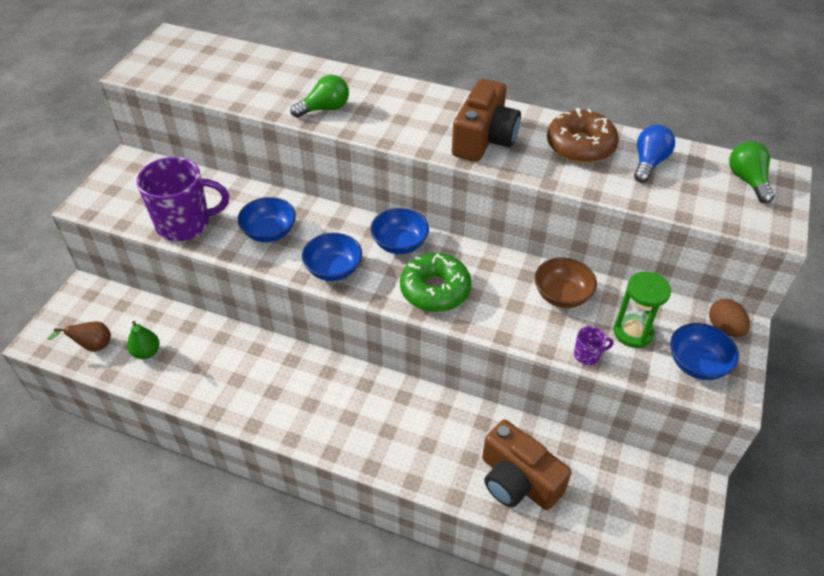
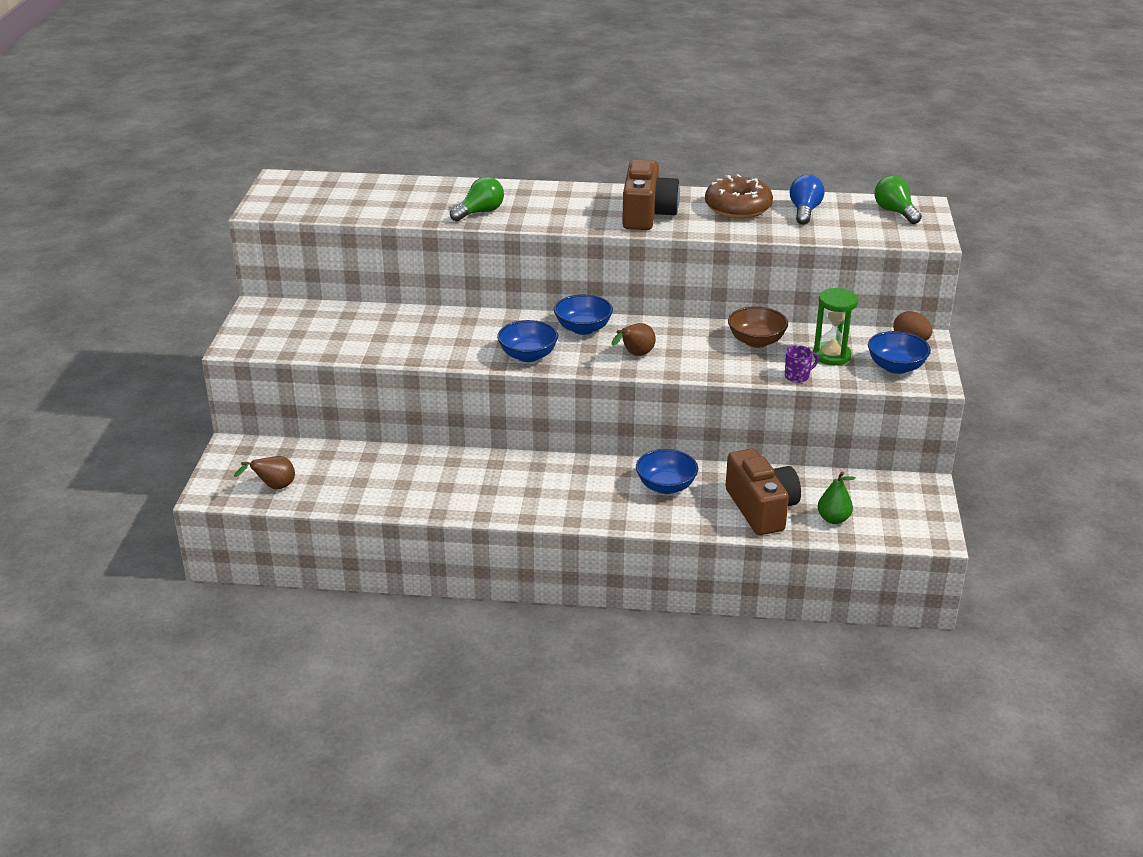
camera: 15 degrees left, 15 degrees down
green pear [127,321,160,359] -> green pear moved to [818,472,856,524]
purple mug [137,157,229,241] -> none
blue bowl [238,197,296,242] -> blue bowl moved to [636,449,698,494]
green donut [400,253,471,312] -> brown pear [611,323,656,356]
brown camera [482,419,571,510] -> brown camera turned 135 degrees counterclockwise [725,449,801,535]

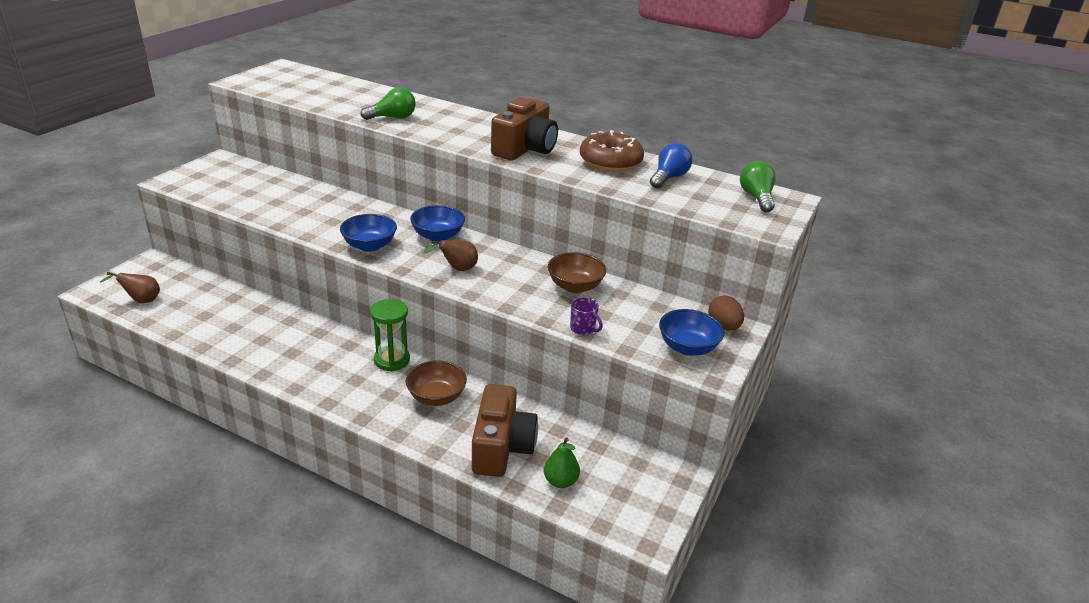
camera: 20 degrees right, 0 degrees up
blue bowl [636,449,698,494] -> brown bowl [406,360,467,406]
purple mug [785,345,819,383] -> purple mug turned 45 degrees clockwise [570,297,603,335]
green hourglass [813,288,858,365] -> green hourglass moved to [370,299,410,371]

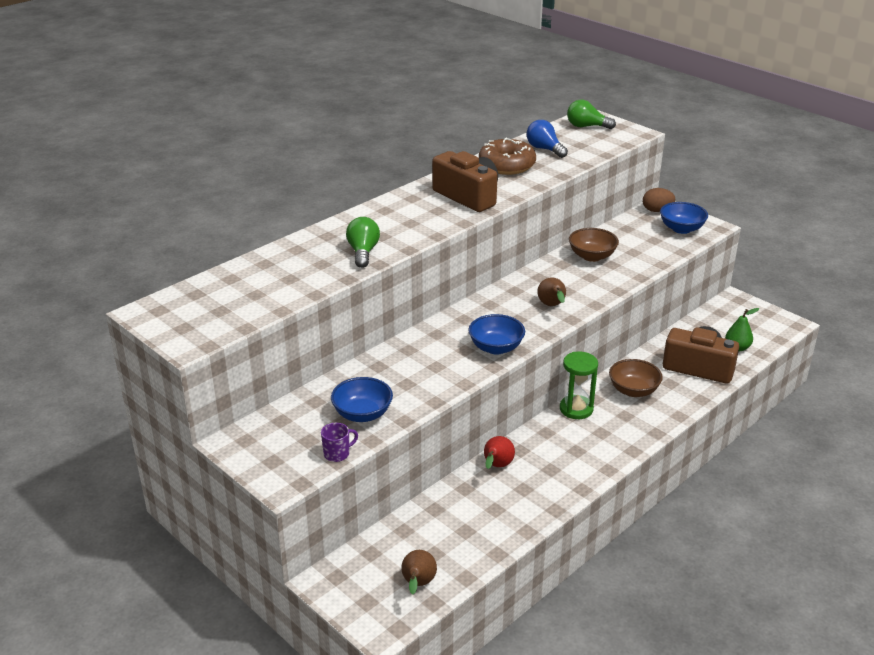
camera: 70 degrees left, 0 degrees up
blue bowl [410,205,465,242] -> blue bowl moved to [331,377,393,422]
purple mug [570,297,603,335] -> purple mug moved to [321,423,358,462]
none -> red pear [484,436,515,469]

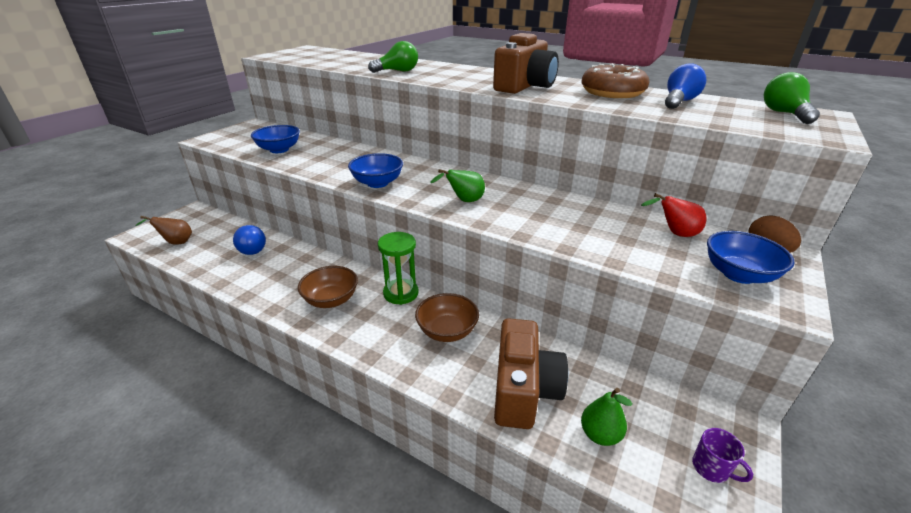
camera: 75 degrees right, 0 degrees up
purple mug [321,423,358,462] -> purple mug moved to [692,428,753,483]
red pear [484,436,515,469] -> red pear moved to [641,193,706,237]
brown pear [537,277,566,306] -> green pear [430,169,485,202]
brown bowl [569,228,619,262] -> brown bowl moved to [298,266,358,308]
none -> blue light bulb [233,225,266,255]

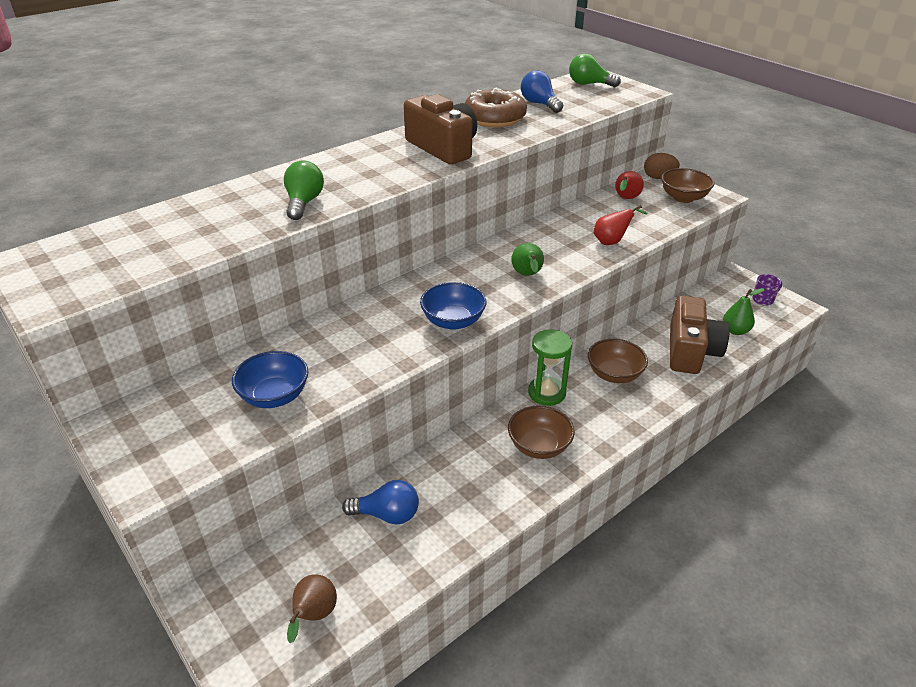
camera: 70 degrees left, 5 degrees up
brown camera [494,318,568,429] -> brown camera turned 75 degrees clockwise [670,296,730,374]
blue bowl [707,231,795,284] -> brown bowl [661,168,714,203]
none -> red pear [594,205,647,245]

